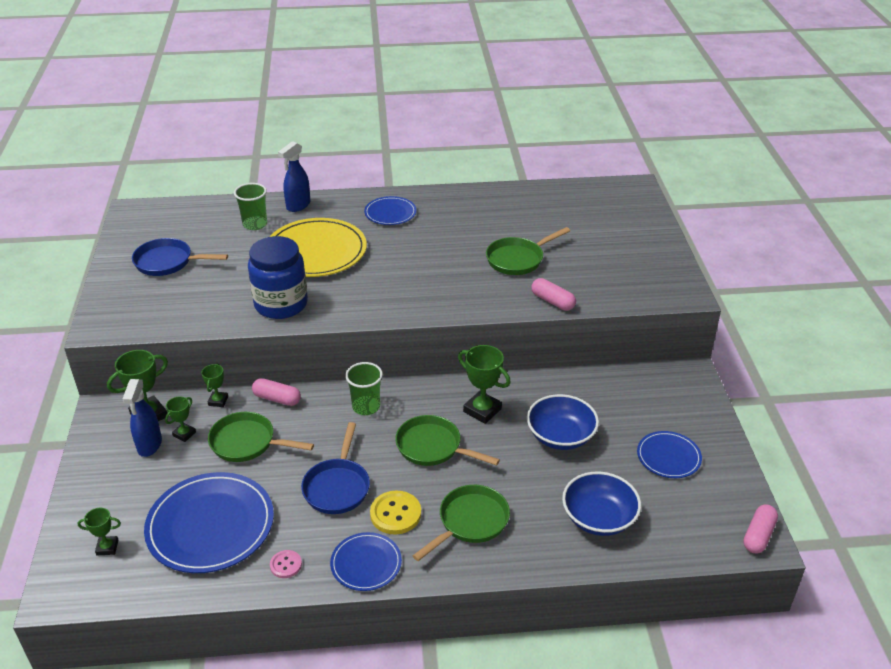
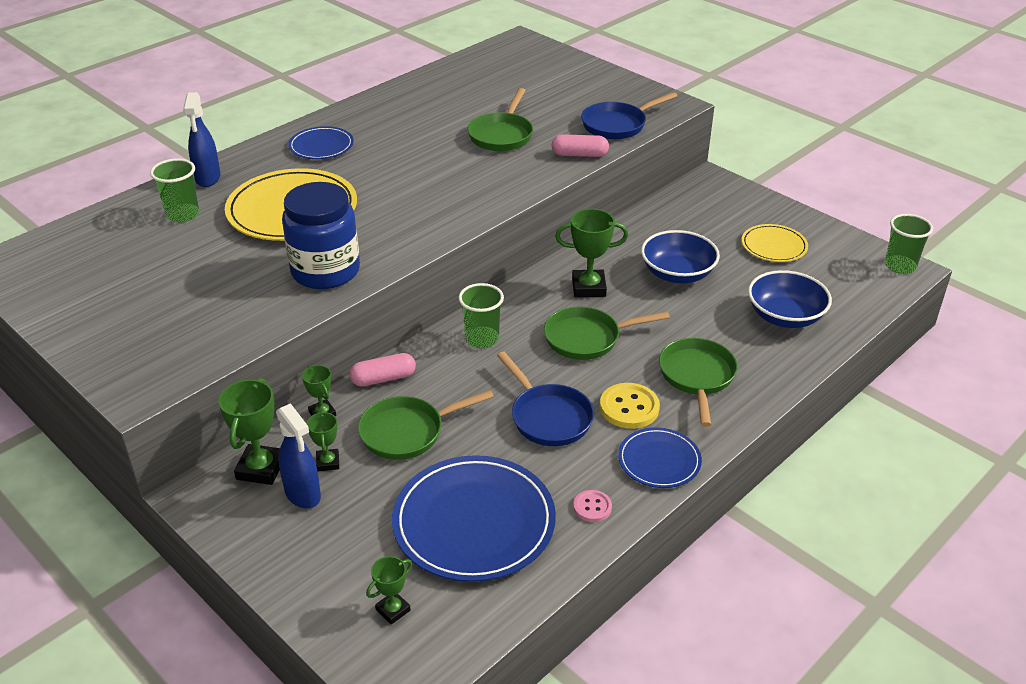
camera: 40 degrees left, 0 degrees up
blue pan [132,238,228,276] -> blue pan moved to [581,92,677,139]
blue plate [637,431,702,478] -> yellow plate [741,224,808,262]
pink capsule [743,504,778,553] -> green cup [885,214,933,274]

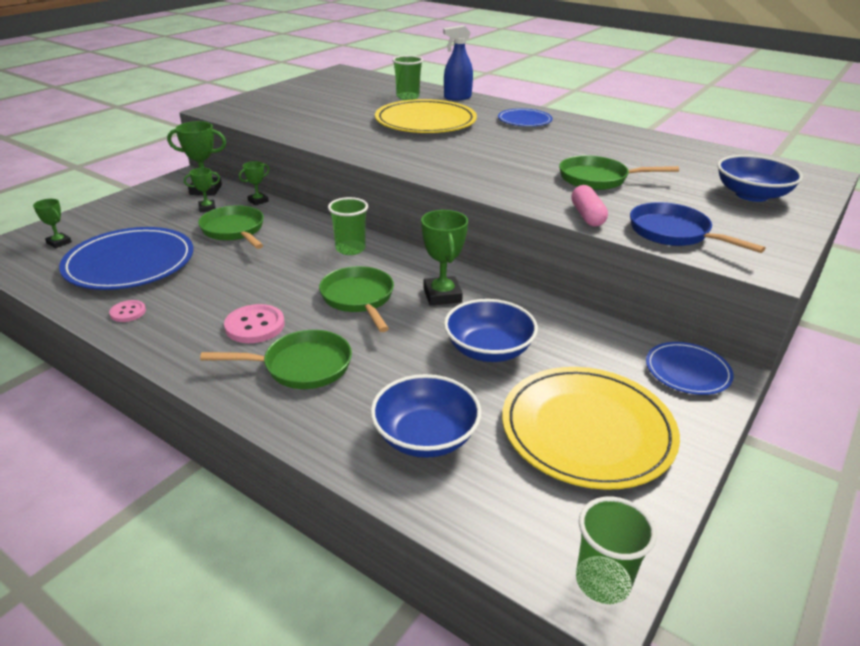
camera: 80 degrees right, 5 degrees down
blue spray bottle [276,403,321,508] -> none
blue jar [282,182,360,289] -> none
pink capsule [349,353,416,387] -> none
blue pan [497,352,594,446] -> none
yellow button [600,383,660,429] -> pink button [224,304,285,343]
blue plate [618,428,702,488] -> blue plate moved to [646,342,734,395]
yellow plate [741,224,808,262] -> yellow plate [502,367,680,490], size x1.85
none -> blue bowl [717,155,803,202]

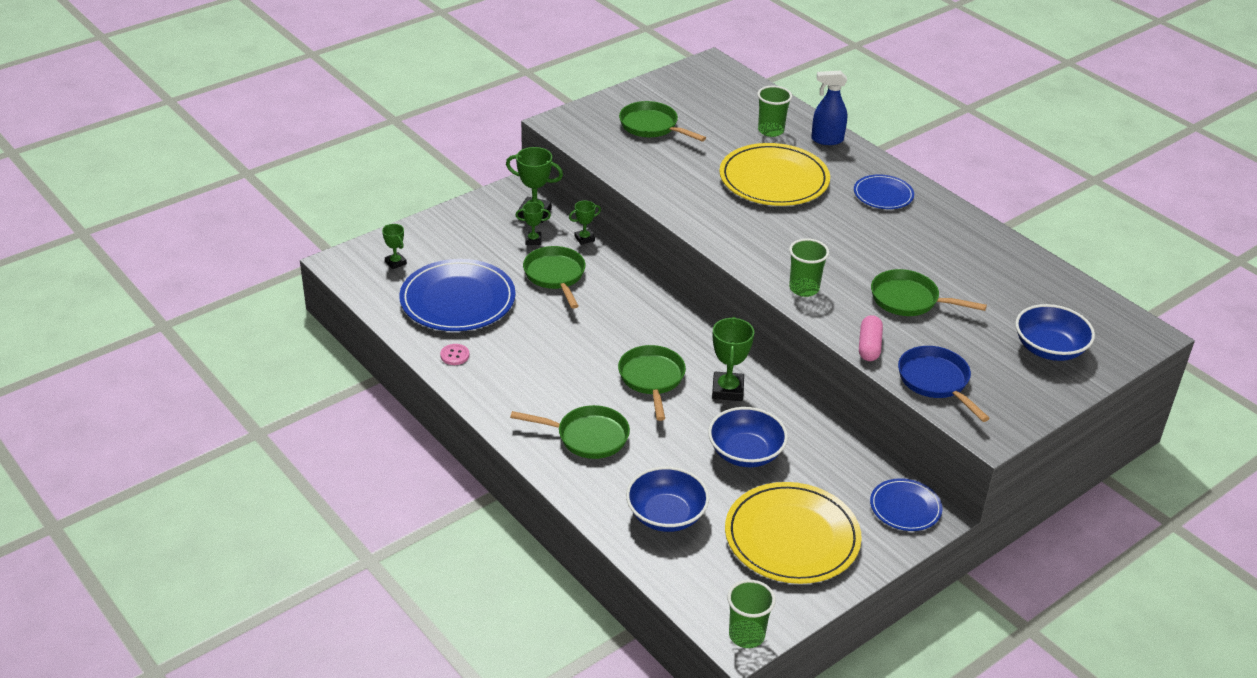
camera: 15 degrees right, 5 degrees up
pink button [224,304,285,343] -> none
green cup [328,197,368,255] -> green cup moved to [789,238,829,297]
none -> green pan [619,101,706,141]

